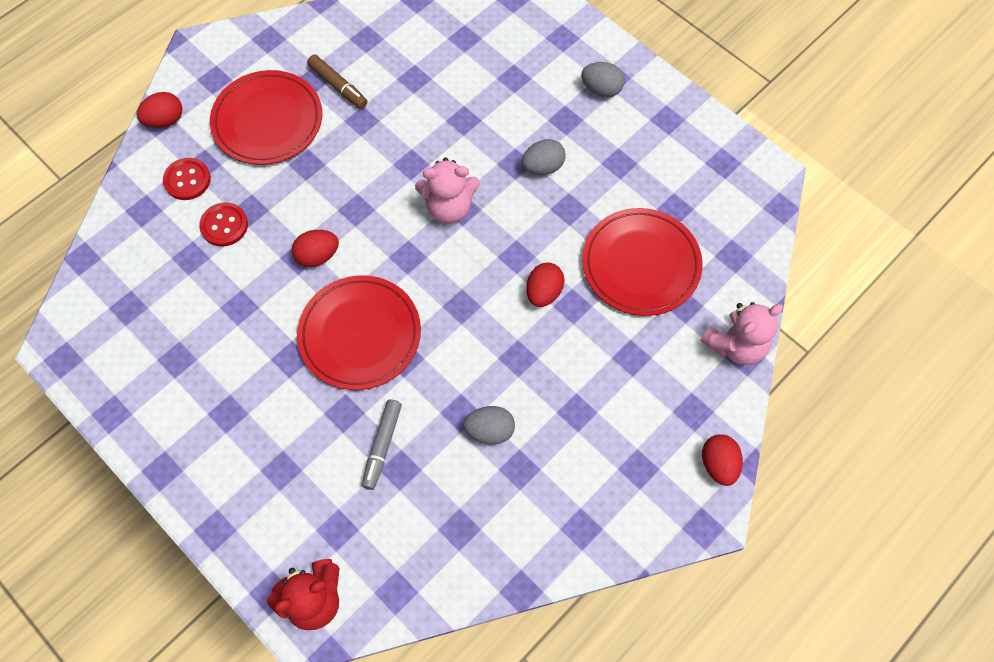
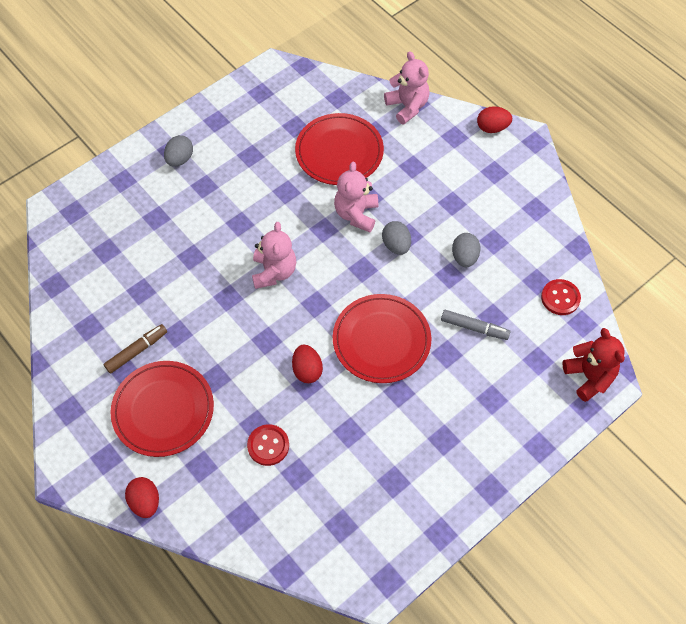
camera: 85 degrees left, 5 degrees down
red button [163,158,211,200] -> red button moved to [541,279,581,315]
grey egg [522,139,566,175] -> grey egg moved to [382,221,411,255]
red egg [526,263,565,307] -> pink teddy bear [334,162,378,232]

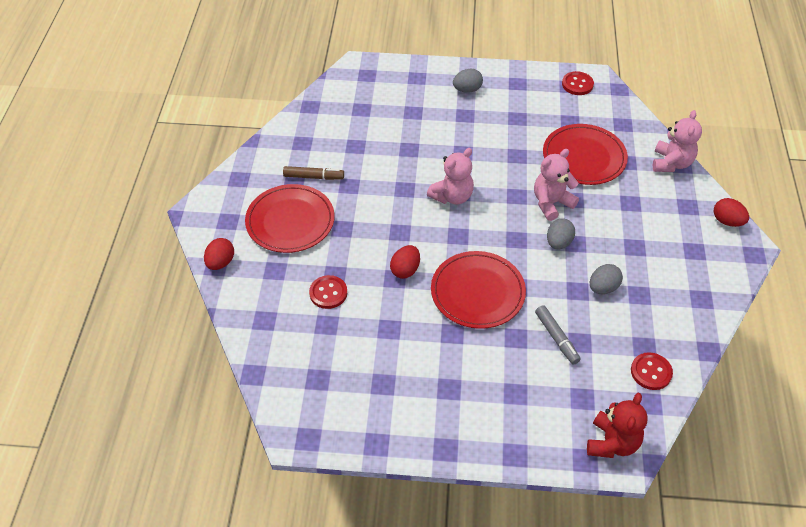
camera: 45 degrees right, 10 degrees down
none -> red button [562,71,594,95]

